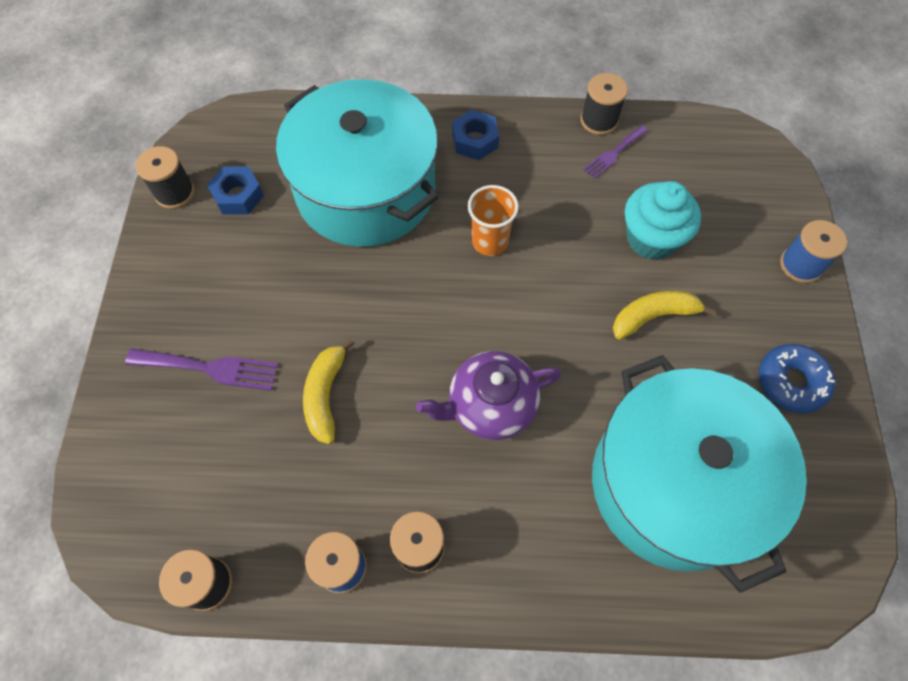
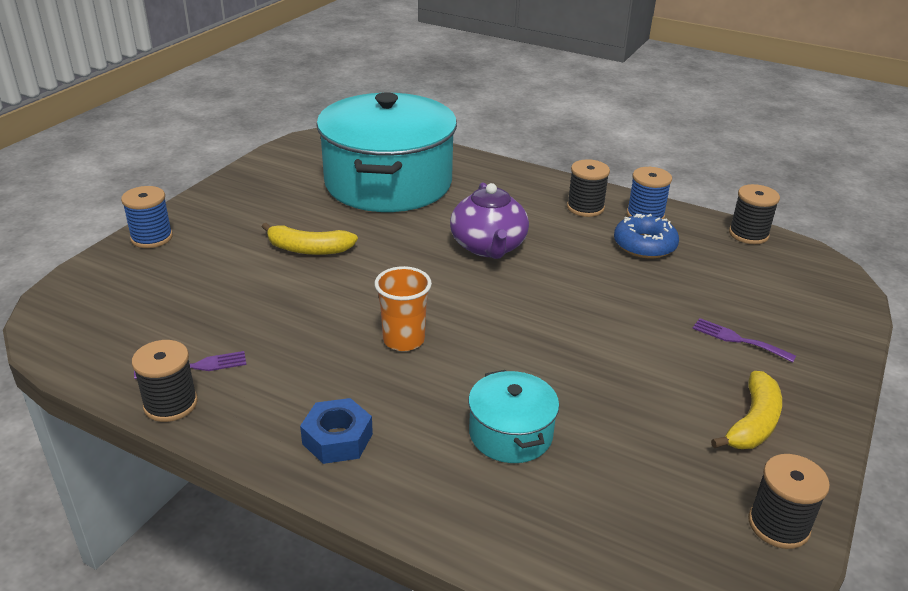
camera: 155 degrees left, 30 degrees down
purple fork [125,348,279,391] -> purple fork [692,318,796,363], size x0.64
blue nut [207,166,264,215] -> none
turquoise pot [276,79,438,247] -> turquoise pot [468,370,559,463], size x0.44
yellow banana [303,338,355,444] -> yellow banana moved to [711,371,782,449]
purple teapot [416,351,561,440] -> purple teapot turned 75 degrees clockwise [450,183,529,259]
turquoise cupcake [625,181,701,260] -> none
blue donut [759,344,835,413] -> blue donut moved to [614,214,679,258]

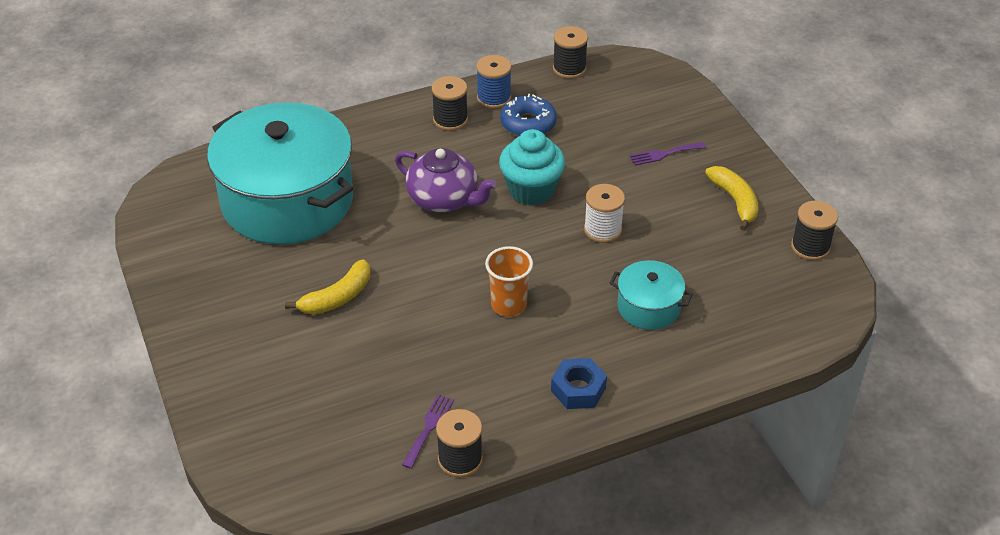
camera: 50 degrees left, 10 degrees up
blue spool [121,186,173,248] -> none
none -> turquoise cupcake [499,129,565,205]
none -> white spool [584,184,625,243]

